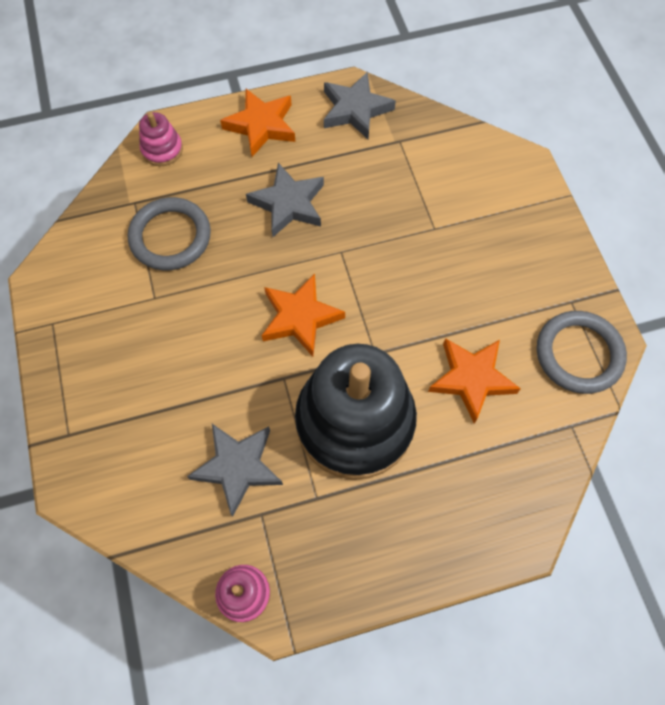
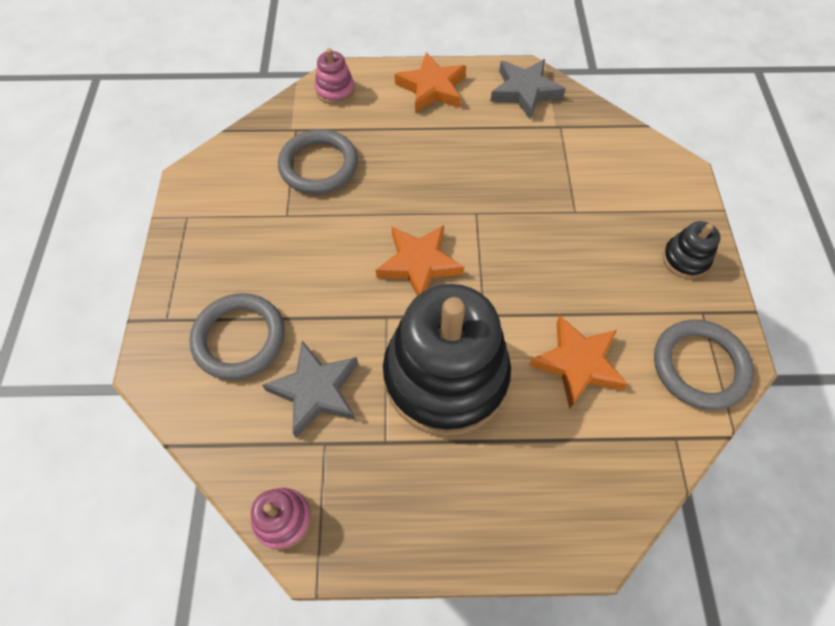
camera: 15 degrees right, 5 degrees down
grey star [246,163,324,237] -> none
none -> grey ring [189,293,285,380]
none -> black stacking toy [662,221,720,279]

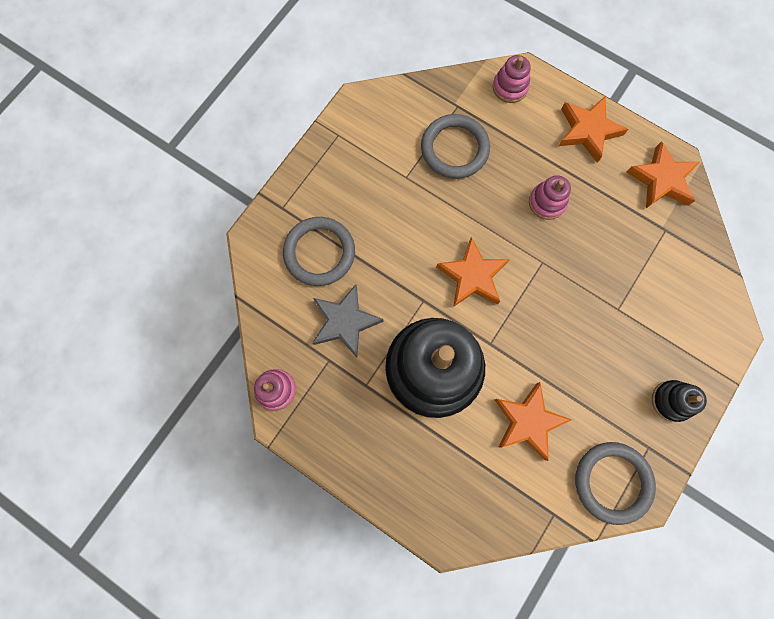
camera: 35 degrees right, 15 degrees up
grey star [490,59,566,119] -> orange star [627,141,700,208]
none -> pink stacking toy [529,175,571,220]

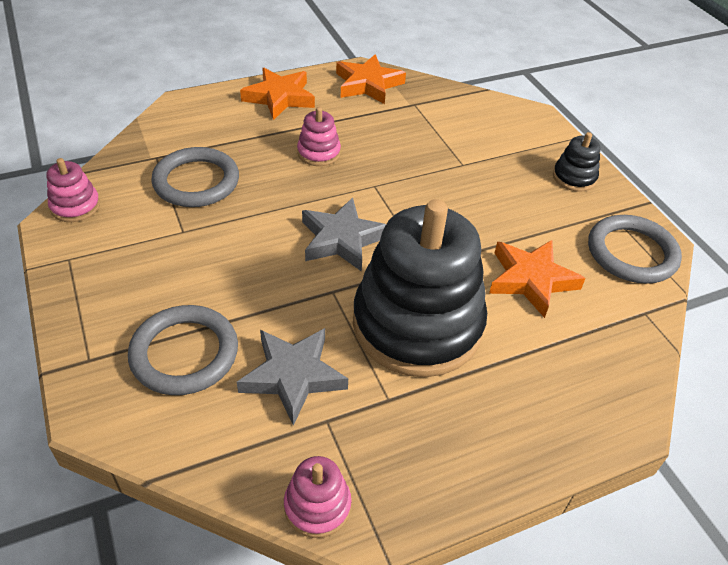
camera: 60 degrees left, 30 degrees down
orange star [436,237,510,307] -> grey star [302,198,386,272]
pink stacking toy [493,55,531,103] -> pink stacking toy moved to [47,158,100,222]

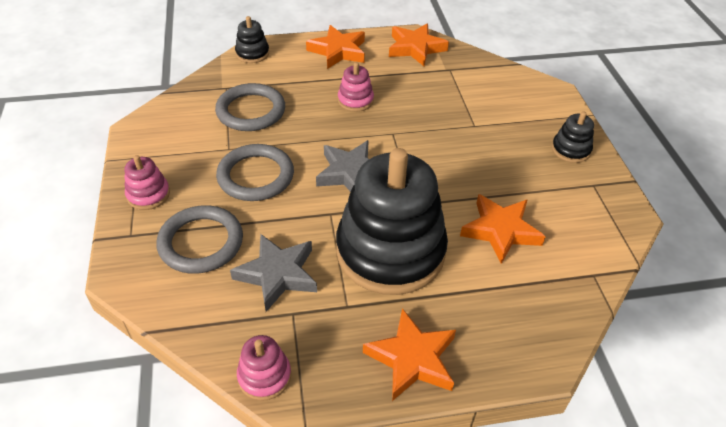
camera: 15 degrees right, 0 degrees up
pink stacking toy [47,158,100,222] -> pink stacking toy moved to [124,155,170,210]
grey ring [588,215,682,284] -> grey ring moved to [216,144,294,201]
none -> black stacking toy [235,16,269,63]
none -> orange star [363,308,456,401]

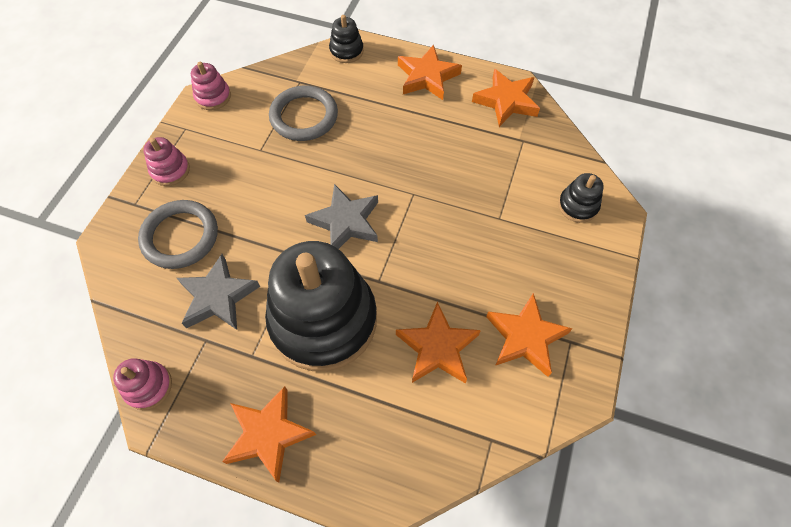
camera: 30 degrees right, 15 degrees up
grey ring [216,144,294,201] -> none
pink stacking toy [338,62,374,112] -> pink stacking toy moved to [191,62,231,110]
black stacking toy [552,111,594,163] -> black stacking toy moved to [558,173,604,223]
none -> orange star [486,293,573,377]

